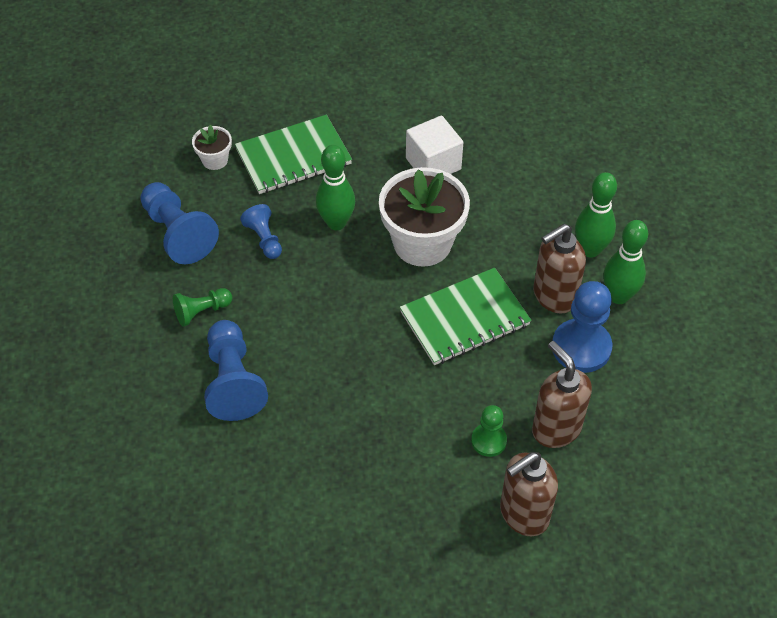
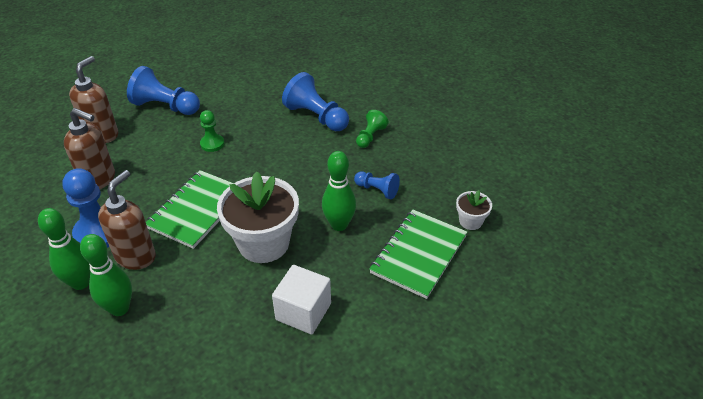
camera: 145 degrees right, 10 degrees down
blue pawn [140,182,219,264] -> blue pawn moved to [127,66,200,115]
green pawn [471,405,507,457] -> green pawn moved to [200,110,224,152]

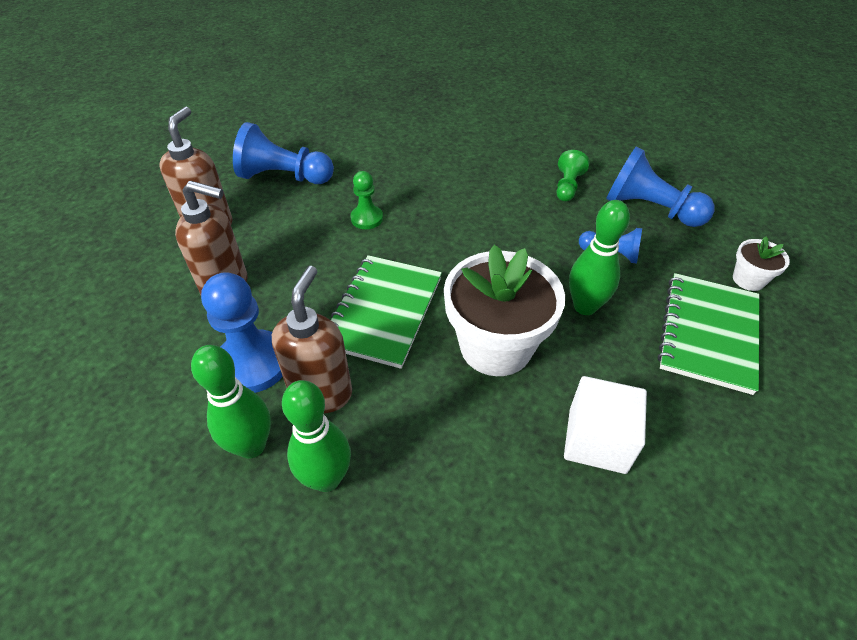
camera: 10 degrees left, 5 degrees up
blue pawn [282,72,349,131] -> blue pawn moved to [606,147,714,227]

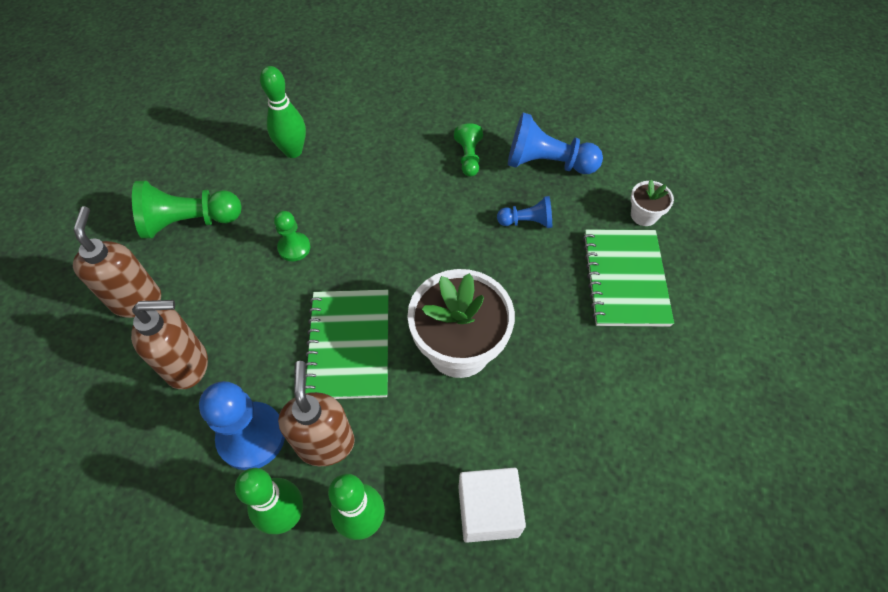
camera: 20 degrees left, 10 degrees up
blue pawn [233,122,334,184] -> green pawn [132,181,242,239]
white cube [564,376,647,474] -> white cube moved to [458,468,526,543]
green bowling pin [569,200,630,315] -> green bowling pin moved to [260,66,306,158]

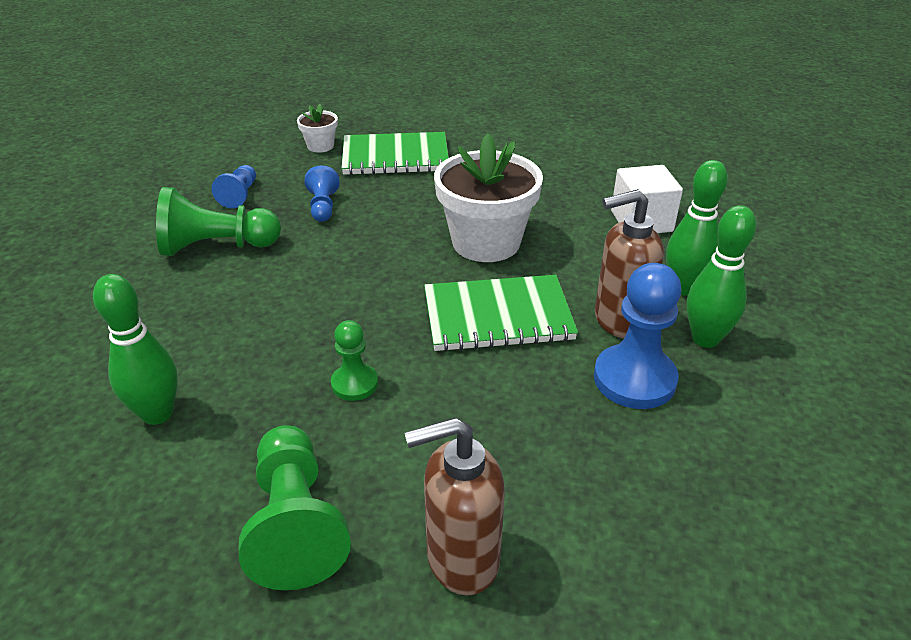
camera: 95 degrees left, 20 degrees down
brown soap dispenser [131,300,208,389] -> none
green pawn [454,123,483,177] -> green pawn [156,187,281,256], size x1.76
blue pawn [508,113,603,174] -> blue pawn [212,165,256,208], size x0.57

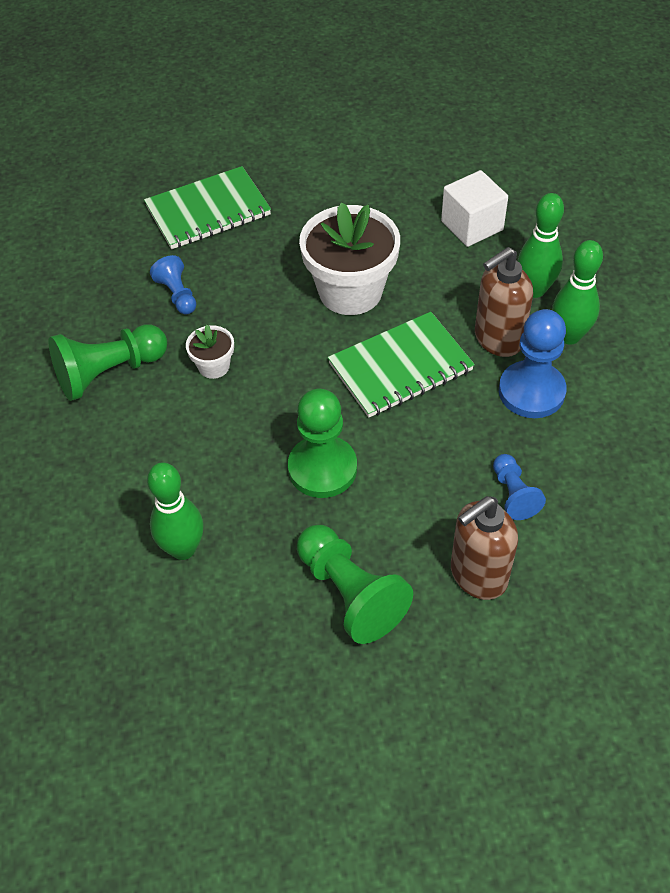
camera: 20 degrees left, 15 degrees up
blue pawn [212,165,256,208] -> blue pawn moved to [493,454,546,520]
white flower pot [297,104,338,153] -> white flower pot moved to [186,325,234,379]
green pawn [331,320,378,401] -> green pawn [288,389,357,498], size x1.76

